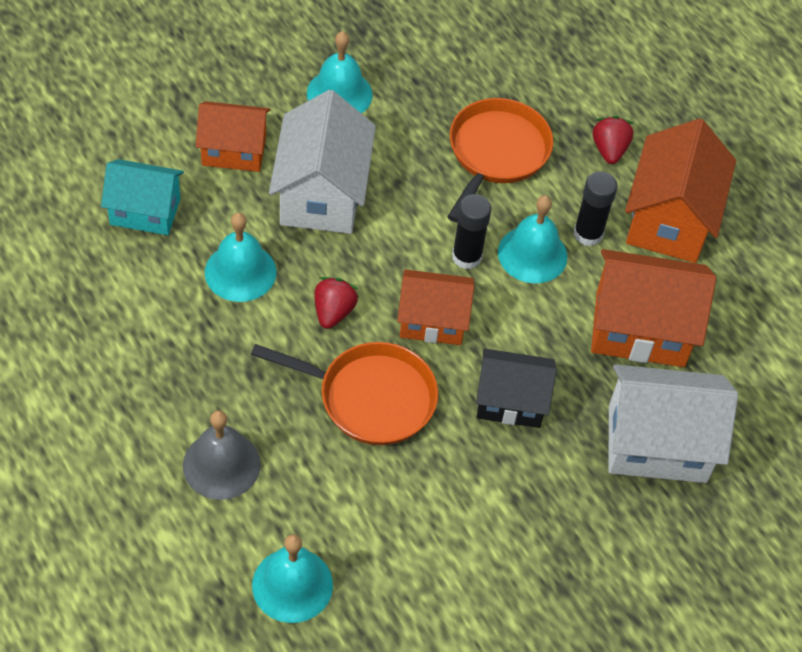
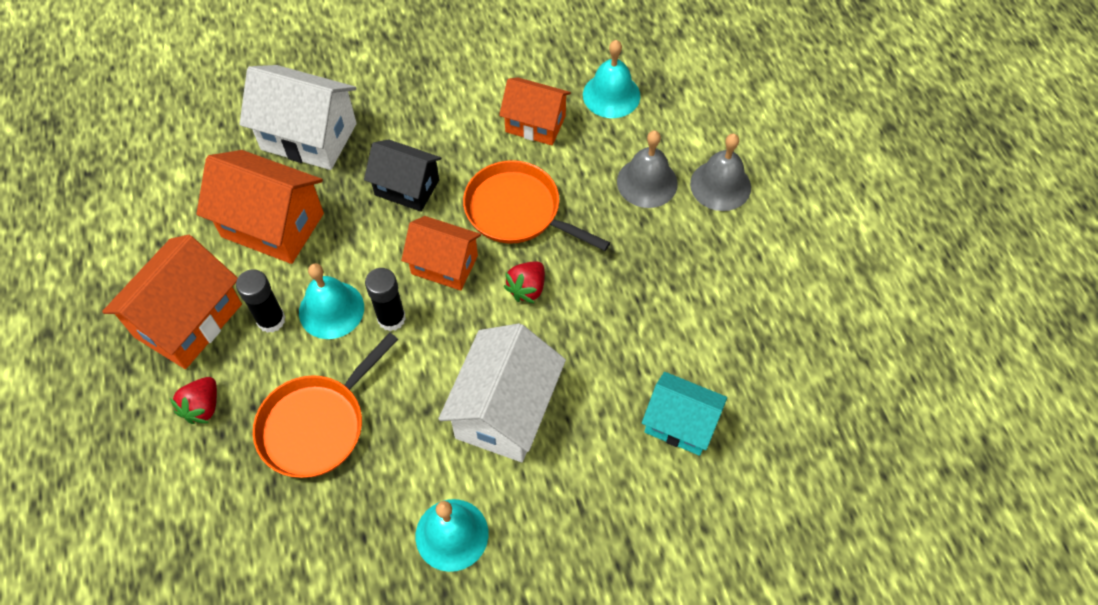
camera: 160 degrees left, 5 degrees up
orange house [196,101,270,172] -> orange house moved to [499,77,571,145]
turquoise bell [205,213,276,302] -> none
none -> grey bell [690,134,751,211]

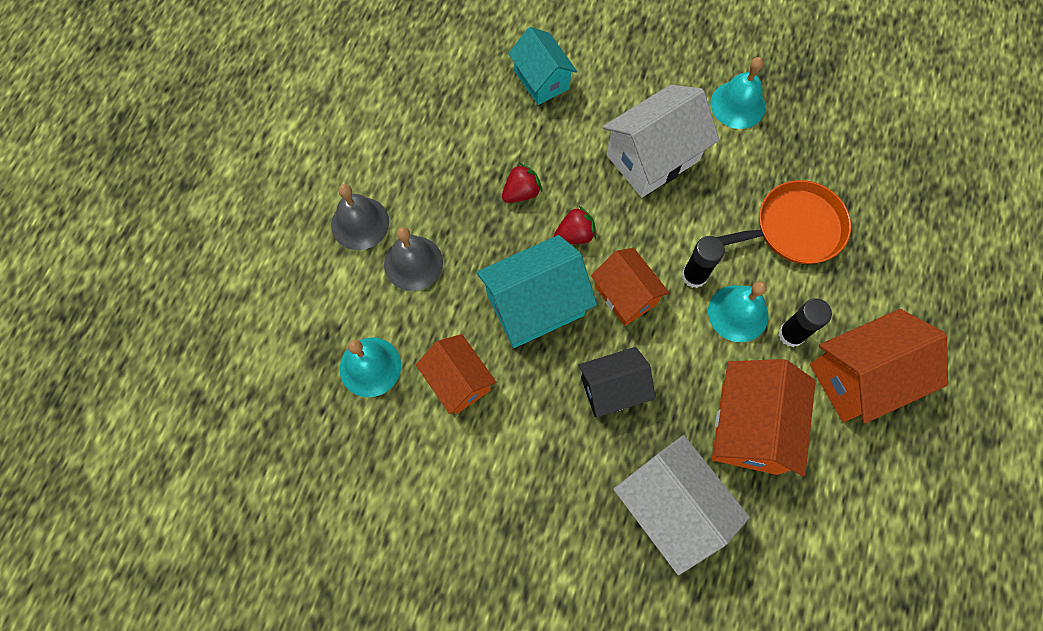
camera: 145 degrees left, 10 degrees up
red strawberry [170,377,217,424] -> red strawberry moved to [502,163,542,203]
orange house [196,150,324,264] -> orange house turned 45 degrees clockwise [712,359,816,476]
black house [364,139,442,212] -> black house turned 75 degrees counterclockwise [578,347,656,417]
orange pan [463,160,610,251] -> turquoise house [476,235,597,348]

